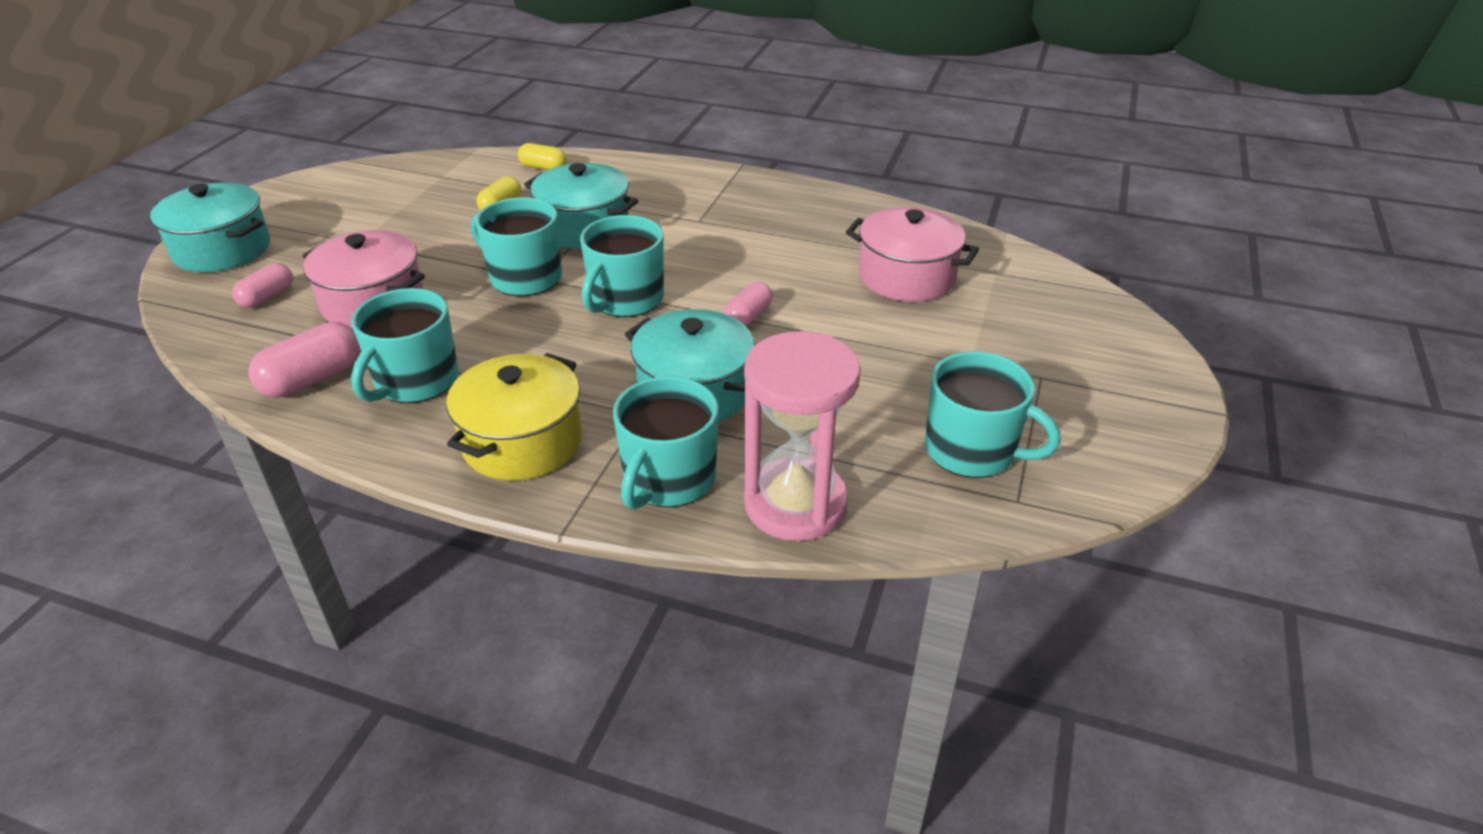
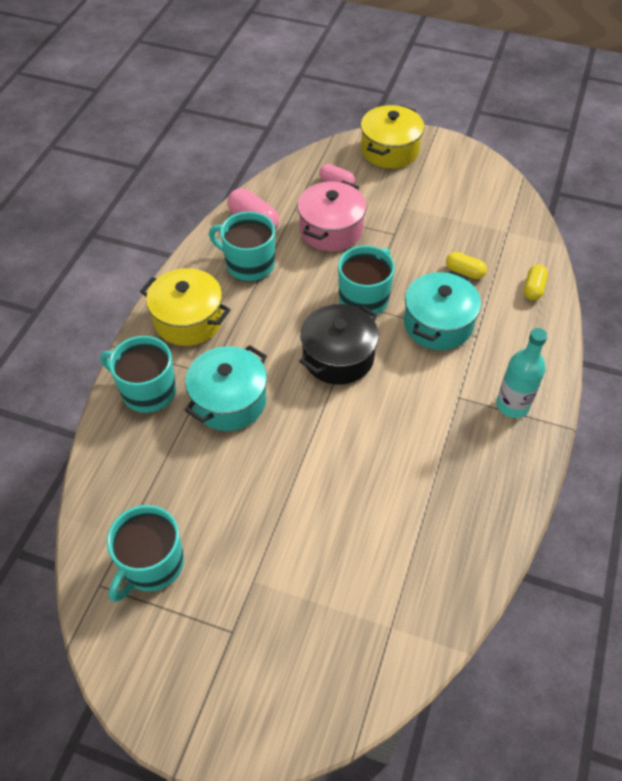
camera: 90 degrees right, 15 degrees up
turquoise pot [150,183,270,272] -> yellow pot [361,105,424,168]
turquoise mug [580,215,664,317] -> black pot [299,304,379,385]
pink capsule [724,282,773,326] -> none
pink hourglass [744,331,861,541] -> none
pink pot [846,207,979,302] -> none
none -> turquoise bottle [496,328,548,418]

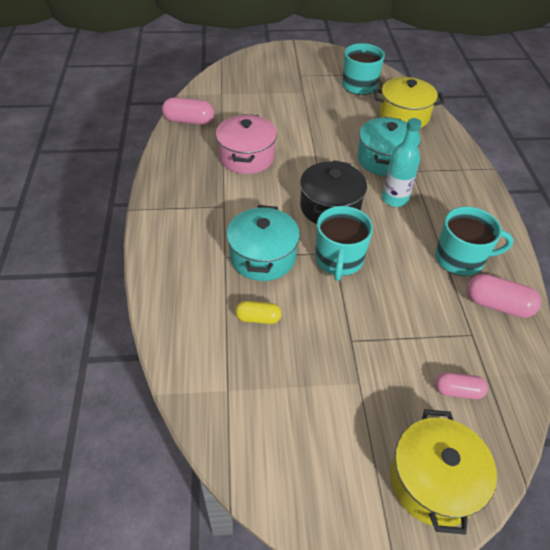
camera: 155 degrees right, 5 degrees down
turquoise mug [100,336,176,413] -> none
yellow pot [140,268,231,346] -> yellow pot moved to [374,77,444,128]
pink pot [297,181,367,251] -> pink pot moved to [216,114,277,174]
turquoise bottle [496,328,548,418] -> turquoise bottle moved to [382,118,422,207]
yellow capsule [524,264,548,300] -> none
none -> pink capsule [162,97,214,125]

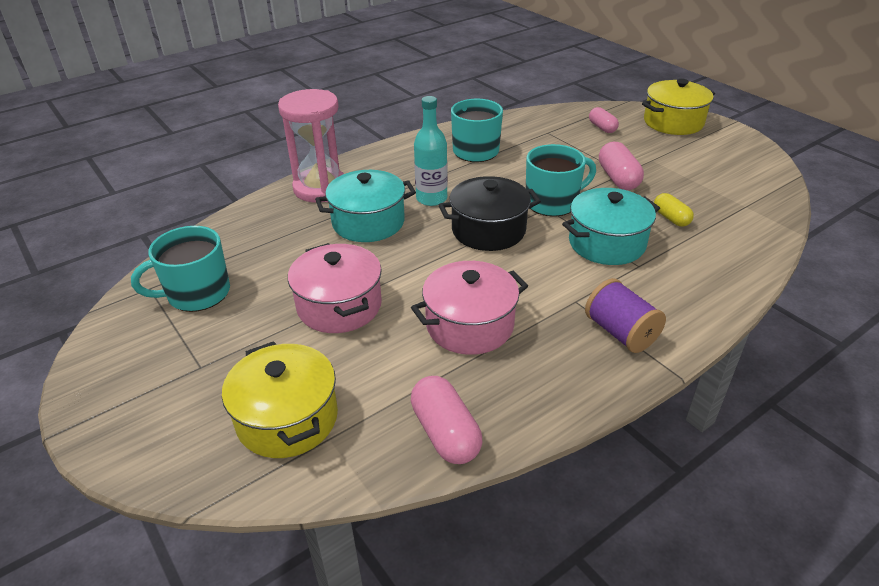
camera: 120 degrees left, 10 degrees down
yellow pot [374,77,444,128] -> yellow pot moved to [222,341,338,458]
pink capsule [467,274,541,318] -> pink capsule moved to [599,142,644,190]
none -> pink hourglass [278,89,344,202]
none -> pink pot [288,243,382,333]
none -> purple spool [585,278,666,353]

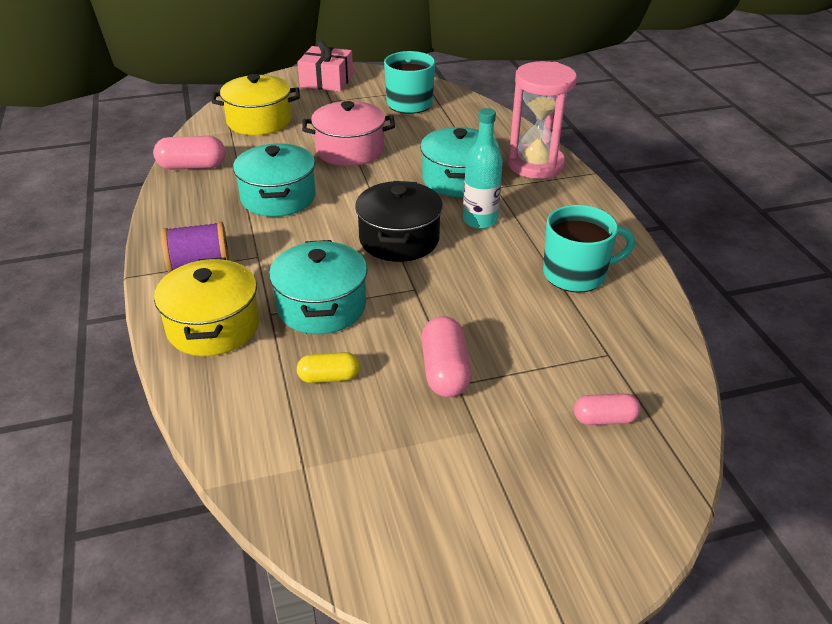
camera: 110 degrees right, 0 degrees up
pink pot [411,261,528,355] -> turquoise pot [233,143,316,217]
turquoise mug [526,144,596,216] -> none
pink capsule [599,142,644,190] -> pink capsule turned 75 degrees clockwise [421,316,471,397]
yellow pot [642,79,715,135] -> yellow pot moved to [154,258,259,356]
none -> pink gift [297,40,353,92]

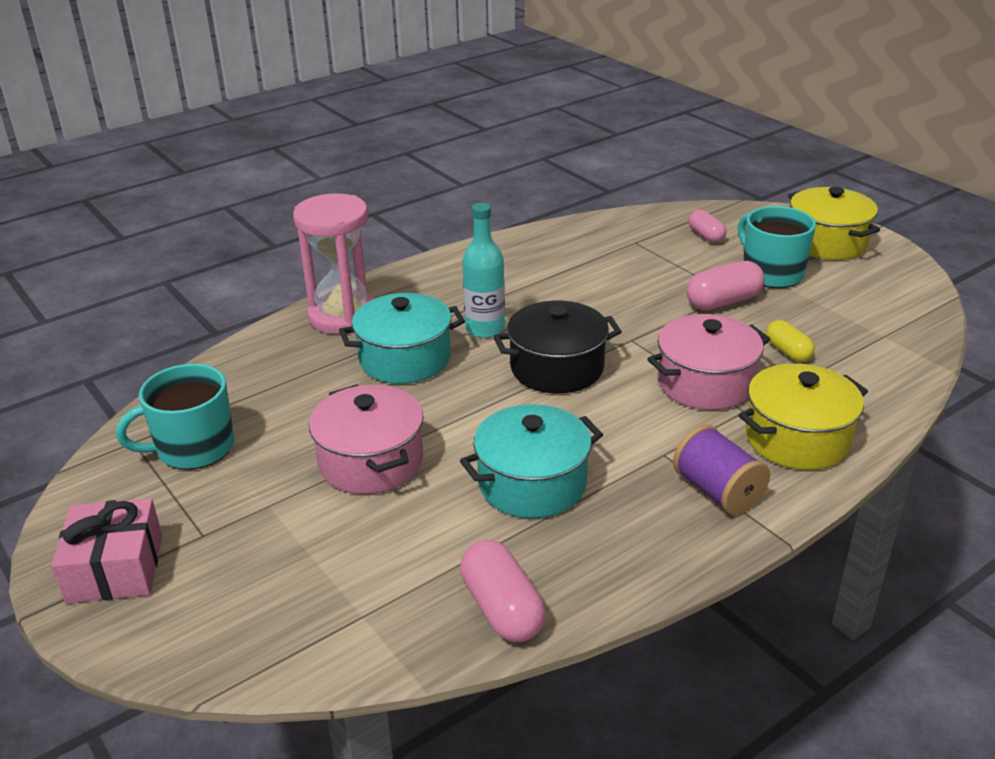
camera: 110 degrees left, 5 degrees down
yellow pot [211,74,300,135] -> yellow pot moved to [788,187,880,260]
turquoise pot [269,240,367,334] -> pink pot [647,314,770,410]
turquoise mug [543,205,635,292] -> turquoise mug moved to [738,206,816,288]

